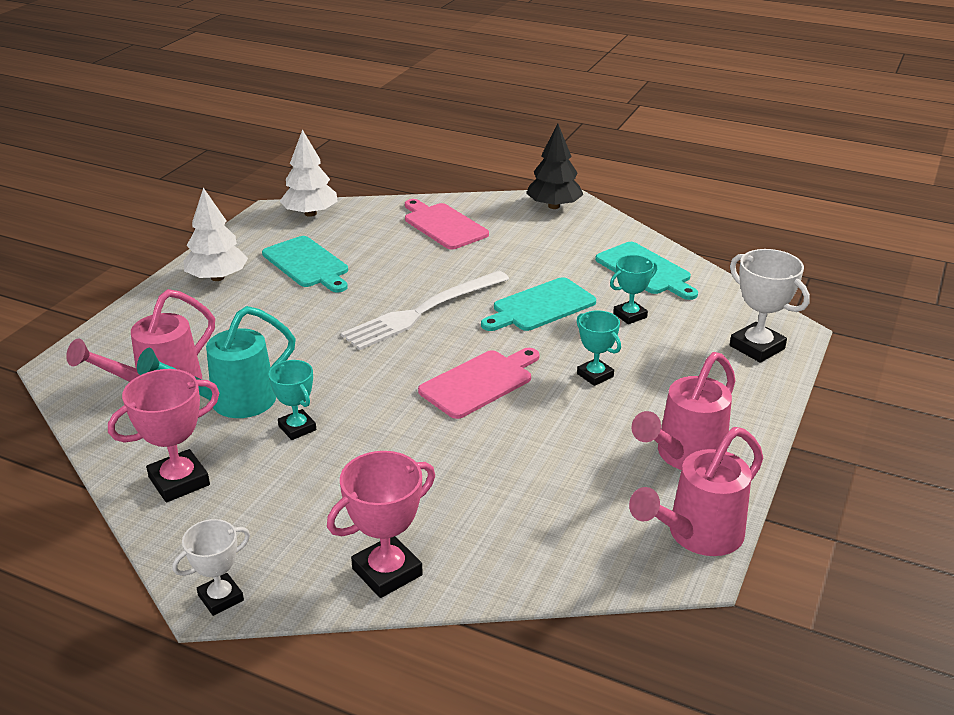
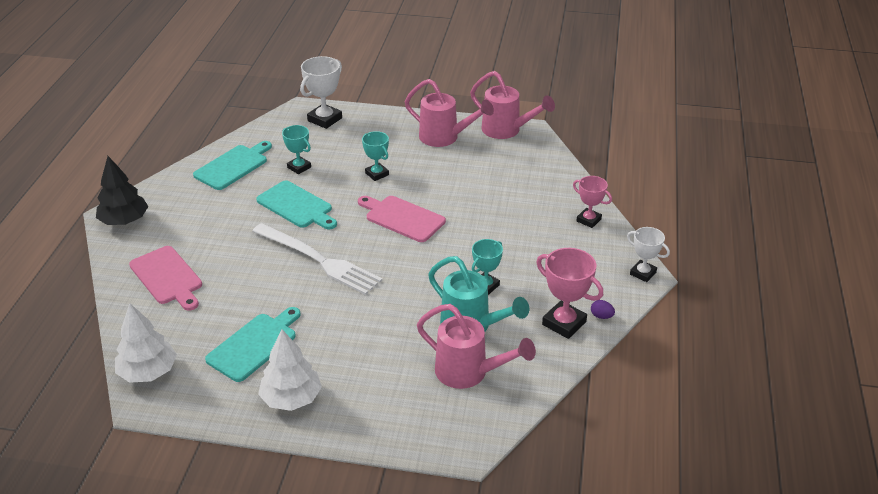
camera: 105 degrees left, 5 degrees up
pink trophy [327,451,435,598] -> pink trophy [573,176,612,228], size x0.65
pink cutting board [405,199,489,249] -> pink cutting board turned 75 degrees counterclockwise [129,246,202,311]
turquoise trophy [577,310,621,386] -> turquoise trophy turned 75 degrees counterclockwise [362,131,389,181]
none -> purple egg [591,300,615,319]

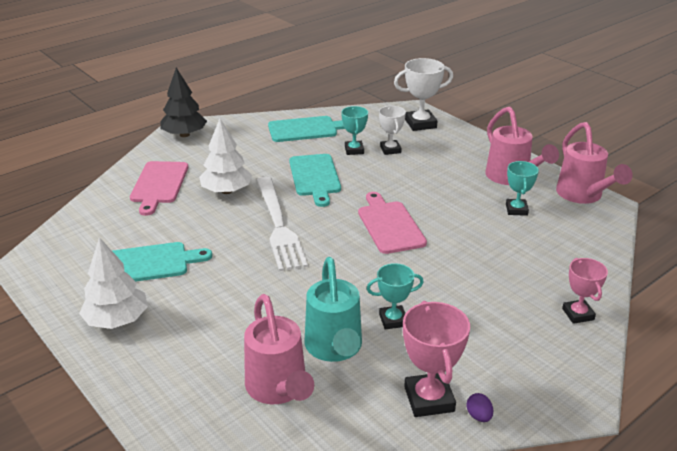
camera: 40 degrees right, 5 degrees down
white tree [115,303,177,383] -> white tree moved to [199,119,252,194]
turquoise trophy [362,131,389,181] -> turquoise trophy moved to [506,161,539,216]
white trophy [627,227,670,282] -> white trophy moved to [379,106,406,155]

